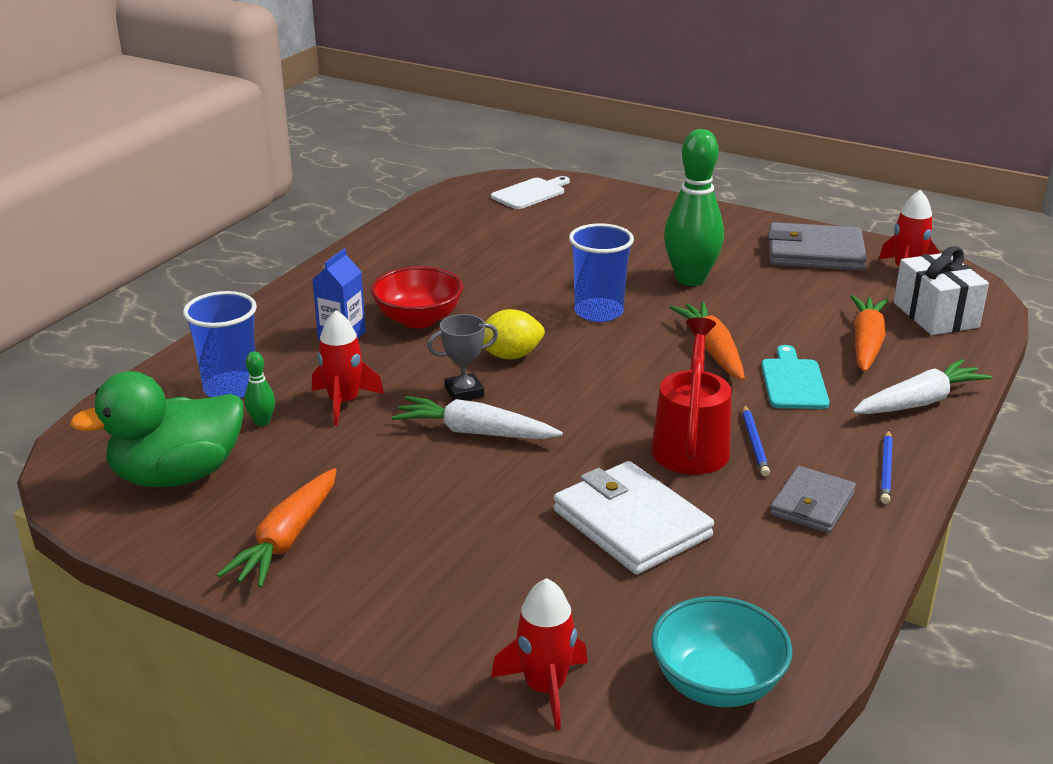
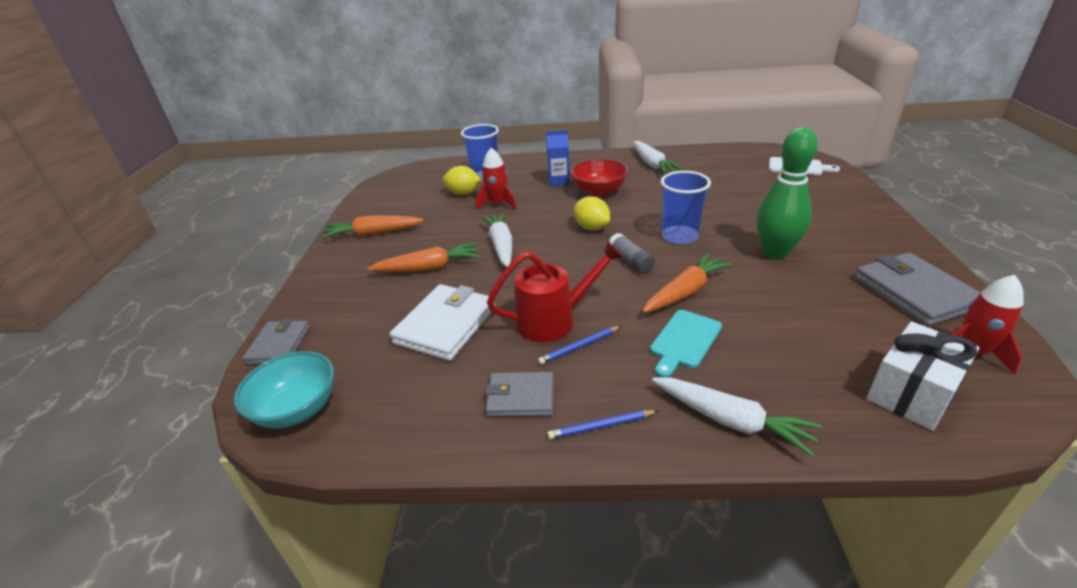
camera: 65 degrees right, 5 degrees up
green duck [70,371,243,487] -> none
green bowling pin [244,351,275,426] -> yellow lemon [443,166,482,195]
grey trophy [427,314,498,401] -> none
red rocket [491,578,588,730] -> grey wallet [243,319,310,364]
turquoise cutting board [761,345,830,409] -> turquoise cutting board turned 150 degrees clockwise [650,310,722,377]
orange carrot [850,295,888,372] -> orange carrot moved to [367,243,481,272]
none -> grey glue stick [609,233,655,273]
none -> white carrot [633,141,684,174]

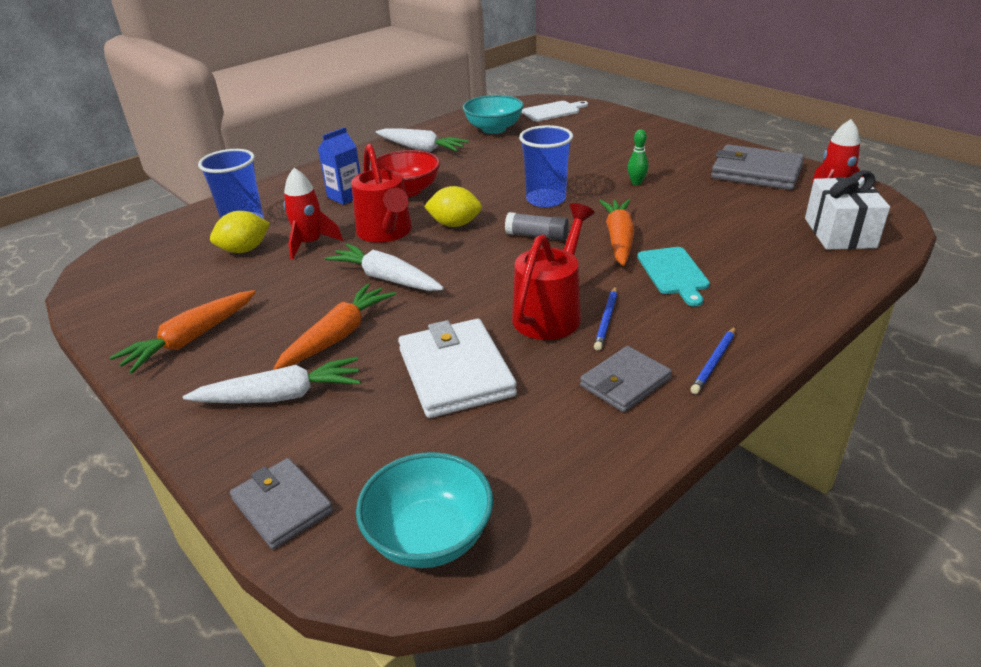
camera: 45 degrees left, 0 degrees up
white carrot [652,377,822,457] -> white carrot moved to [183,357,361,403]
green bowling pin [757,127,818,260] -> green bowling pin [627,129,649,185], size x0.42
none -> red watering can [351,144,412,243]
none -> turquoise bowl [463,95,524,134]

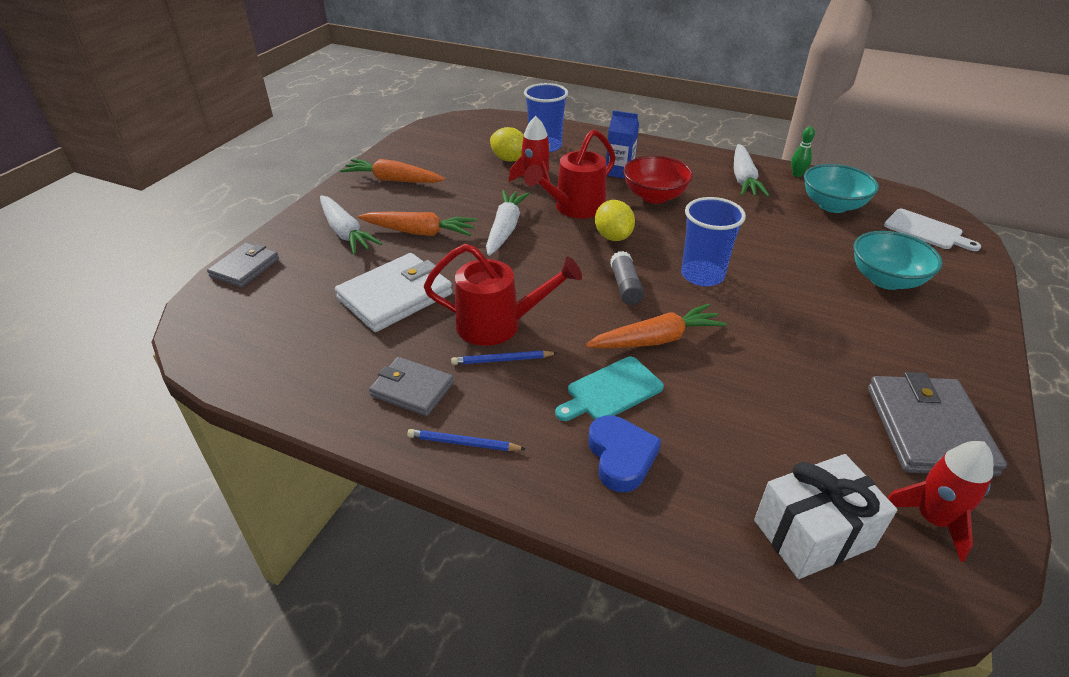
camera: 65 degrees right, 5 degrees up
turquoise bowl [356,452,493,568] -> turquoise bowl moved to [854,231,943,290]
green bowling pin [627,129,649,185] -> green bowling pin moved to [791,127,815,177]
none -> blue heart [588,415,661,492]

